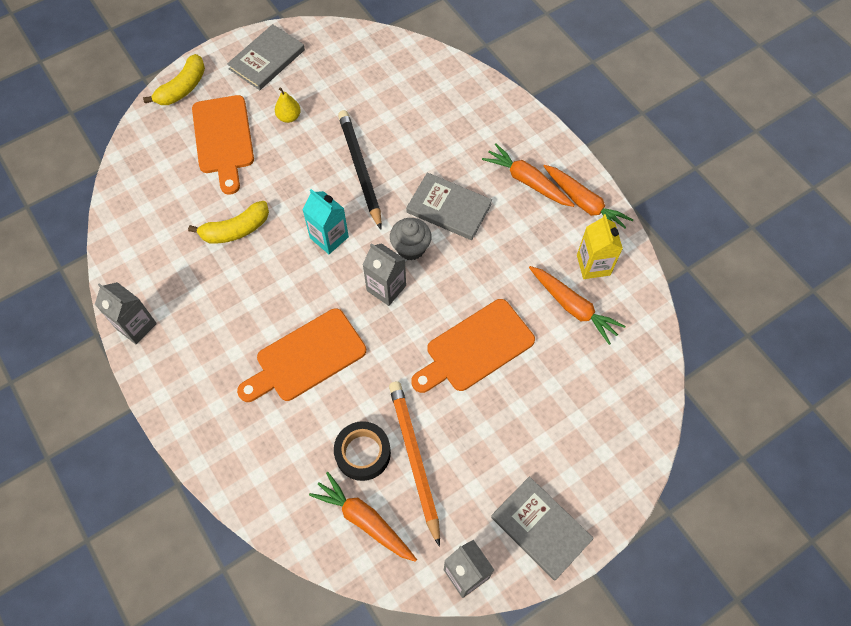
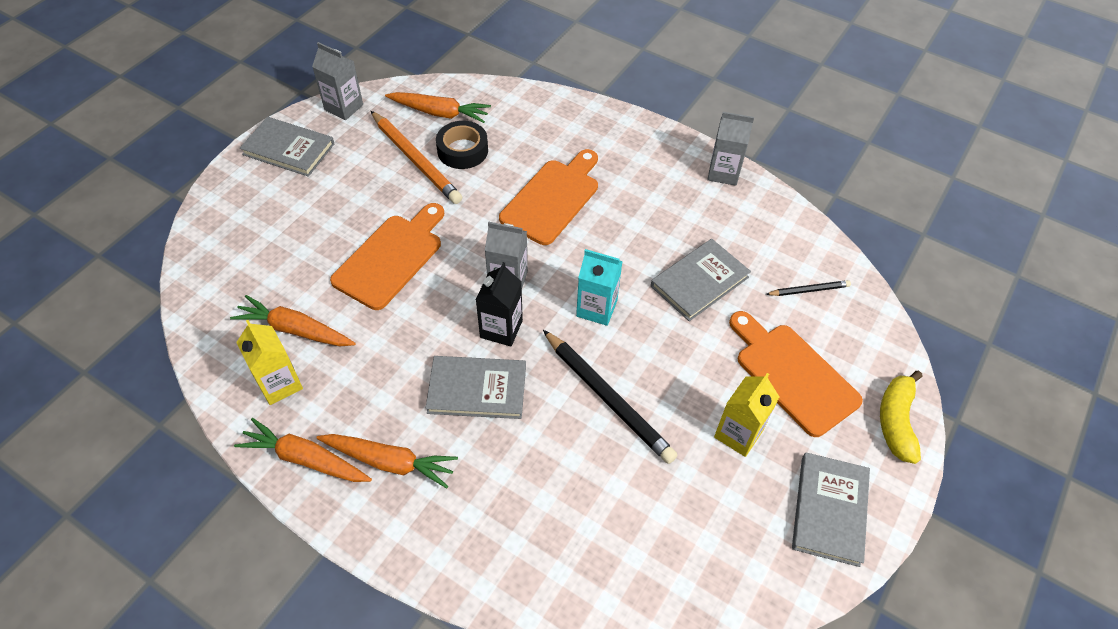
camera: 155 degrees right, 10 degrees down
yellow banana [188,201,269,243] -> grey book [651,239,751,321]
yellow pear [275,87,301,123] -> yellow carton [714,373,779,457]
grey cupcake [390,218,432,260] -> black carton [476,262,523,346]
none -> black pencil [766,280,851,296]

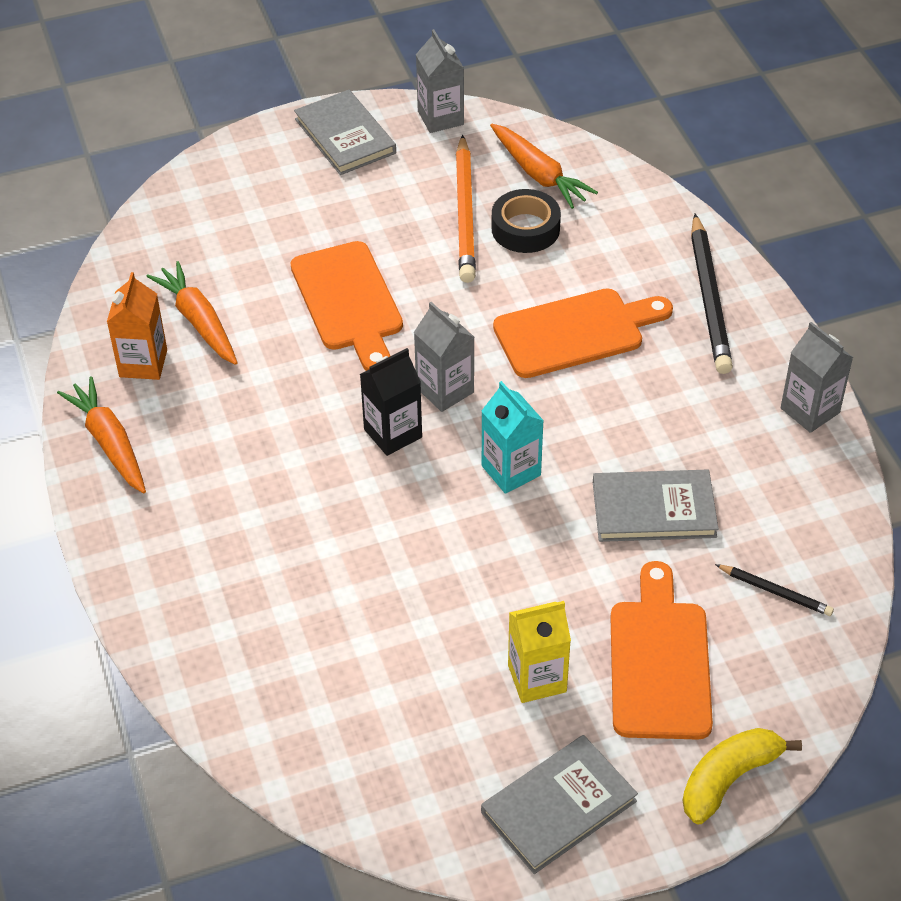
camera: 40 degrees right, 5 degrees down
yellow carton [236,320,303,405] -> orange carton [107,272,167,380]
orange carrot [316,434,458,489] -> none
orange cutting board [330,203,444,310] -> orange cutting board turned 90 degrees clockwise [291,241,403,371]
grey book [426,356,526,419] -> none
black pencil [543,330,677,464] -> black pencil moved to [691,214,733,374]

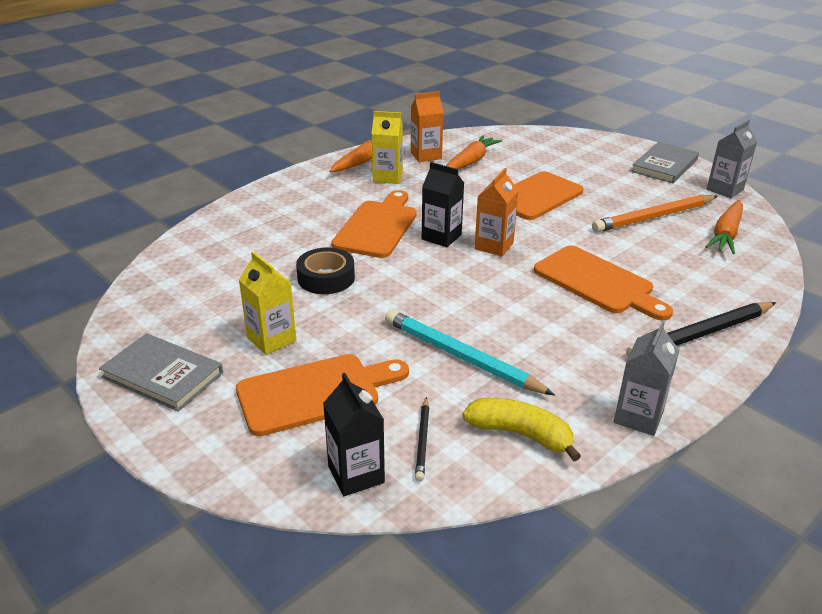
camera: 65 degrees right, 15 degrees down
grey carton [414,302,474,412] -> orange carton [475,168,519,256]
turquoise carton [482,381,544,494] -> none
black tape [492,189,561,253] -> black tape moved to [296,247,355,294]
grey book [593,470,719,542] -> turquoise pencil [385,310,555,395]
yellow banana [683,728,802,824] -> yellow banana moved to [462,398,581,462]
none -> black carton [323,373,385,496]
none -> orange cutting board [331,190,417,258]
none -> yellow carton [372,111,403,184]

